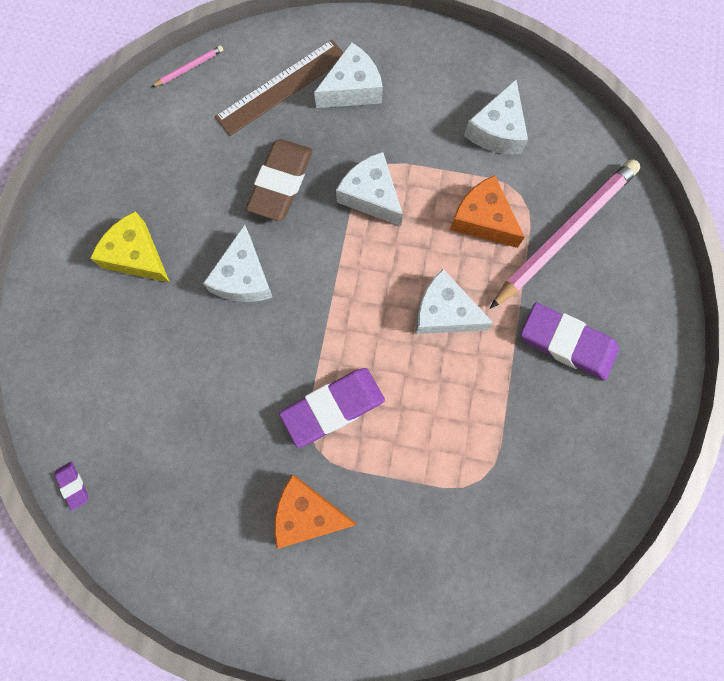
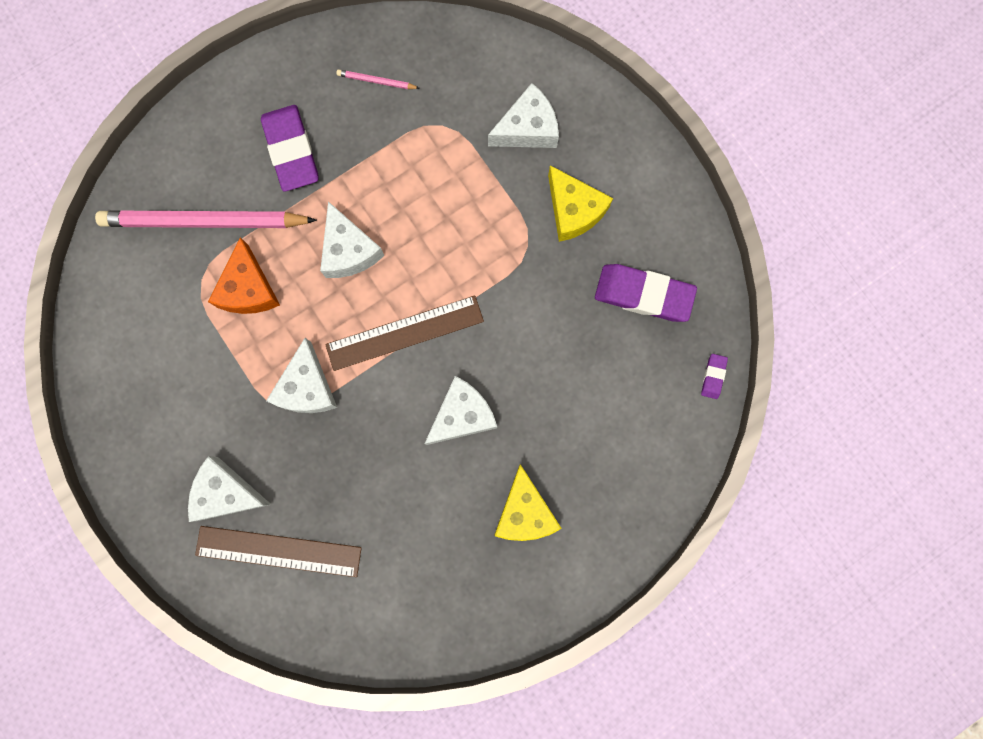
camera: 135 degrees left, 5 degrees up
pink pencil [152,45,223,87] -> pink pencil moved to [336,69,420,89]
brown eraser [246,139,313,221] -> none
orange cheese [274,475,356,549] -> yellow cheese [548,165,613,242]
purple eraser [279,368,385,448] -> purple eraser moved to [595,264,697,322]
white cheese [464,79,528,154] -> white cheese moved to [488,83,559,148]
none -> brown ruler [325,295,484,371]

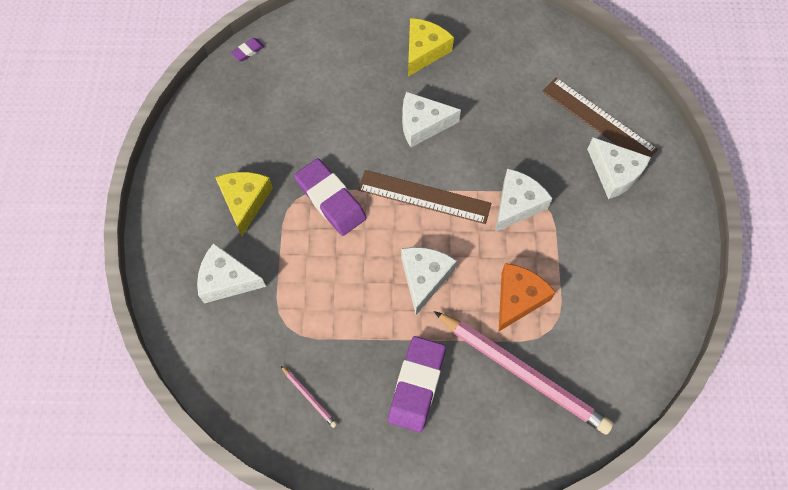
camera: 145 degrees left, 15 degrees down
purple eraser [595,264,697,322] -> purple eraser moved to [294,159,367,236]

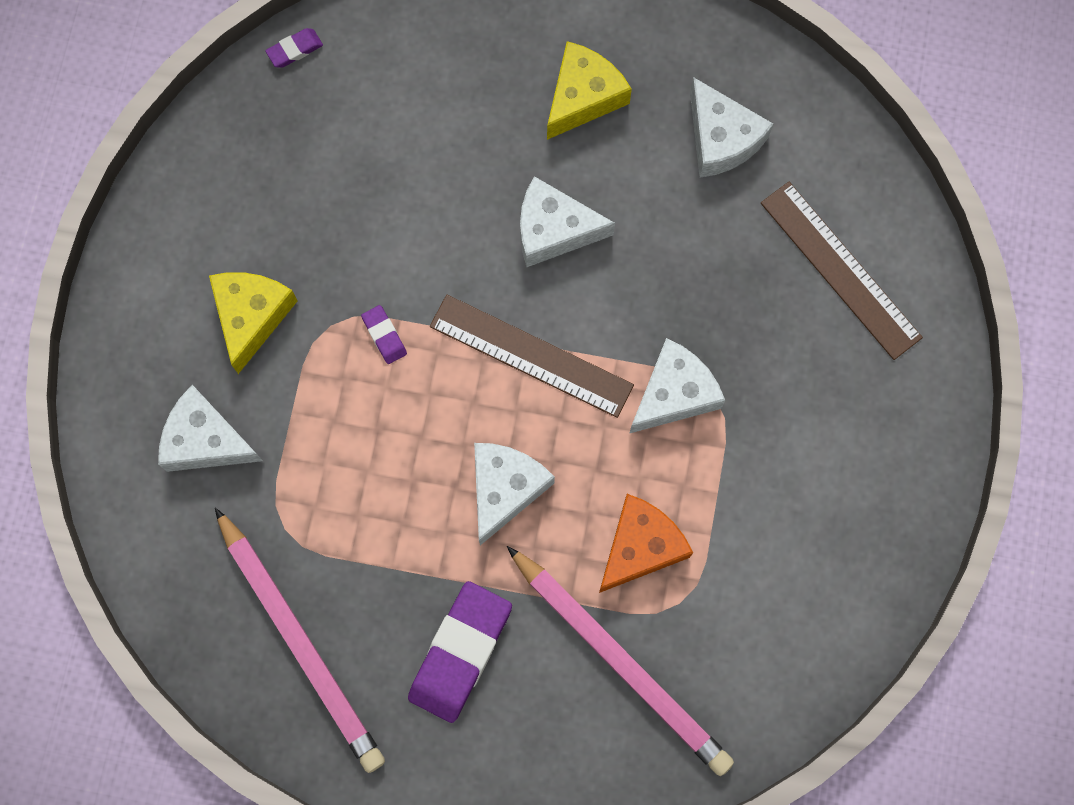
camera: 10 degrees right, 10 degrees up
pink pencil [281,366,337,428] -> pink pencil [215,508,385,773], size x2.49
purple eraser [294,159,367,236] -> purple eraser [361,305,407,364], size x0.45
white cheese [587,137,651,199] -> white cheese moved to [690,77,773,178]

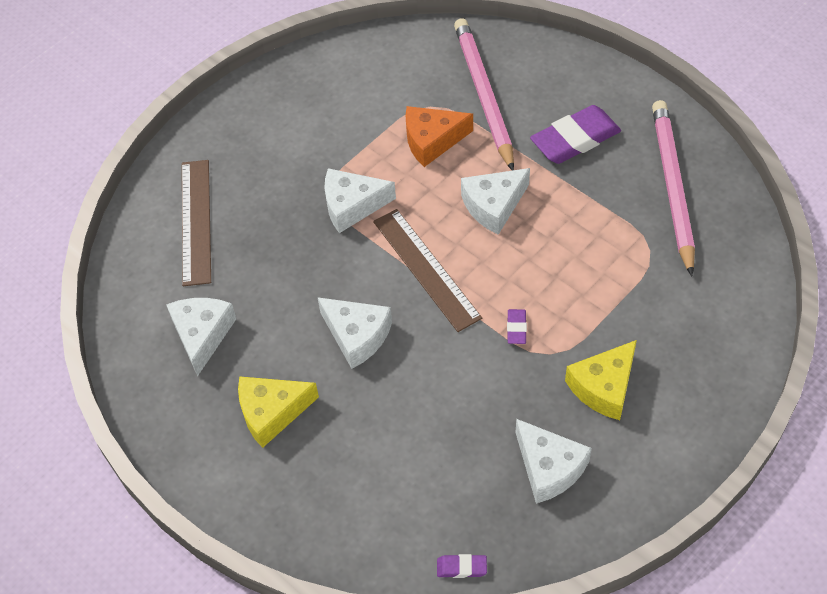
camera: 145 degrees left, 20 degrees down
white cheese [158,385,263,472] -> white cheese moved to [516,419,592,504]

